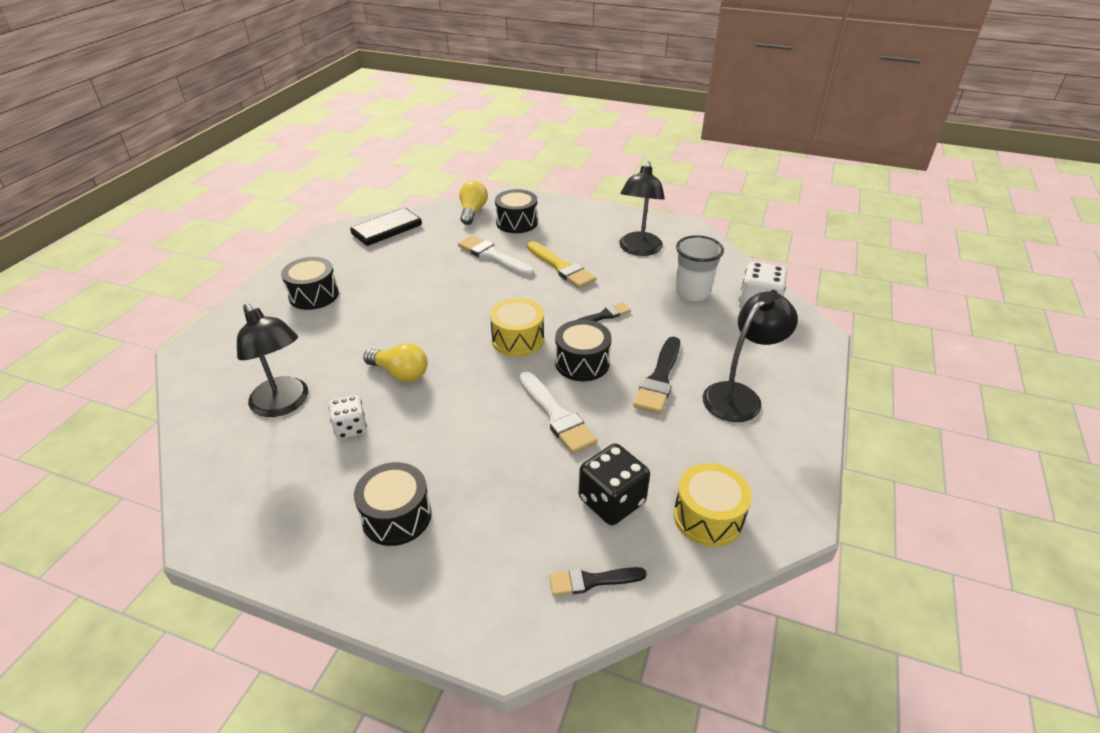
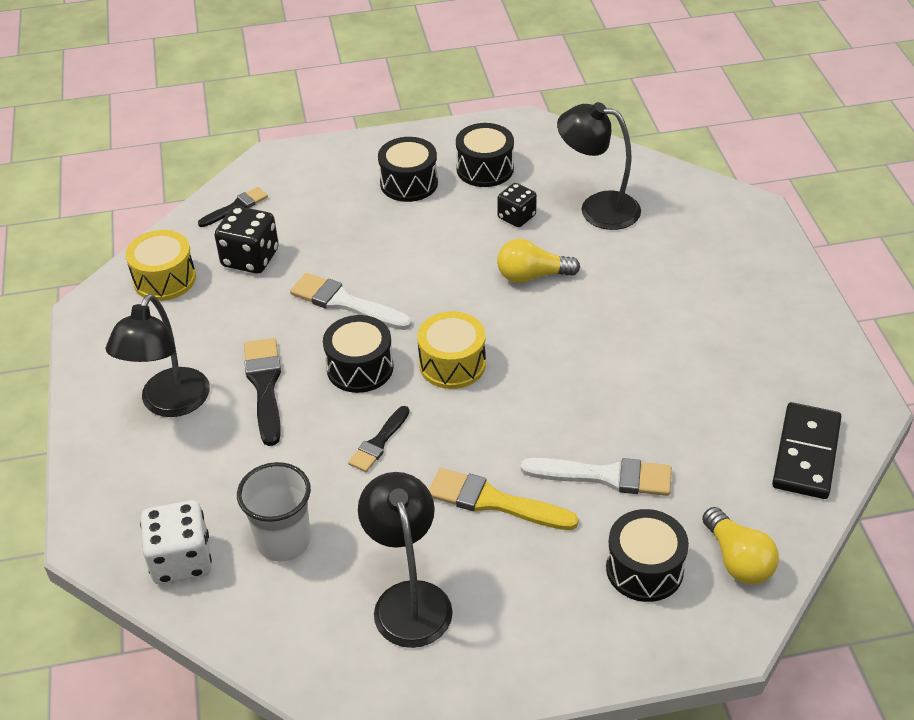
camera: 150 degrees right, 5 degrees up
black drum [281,257,339,310] -> black drum moved to [456,123,514,187]
white dice [329,395,367,439] -> black dice [497,183,537,227]

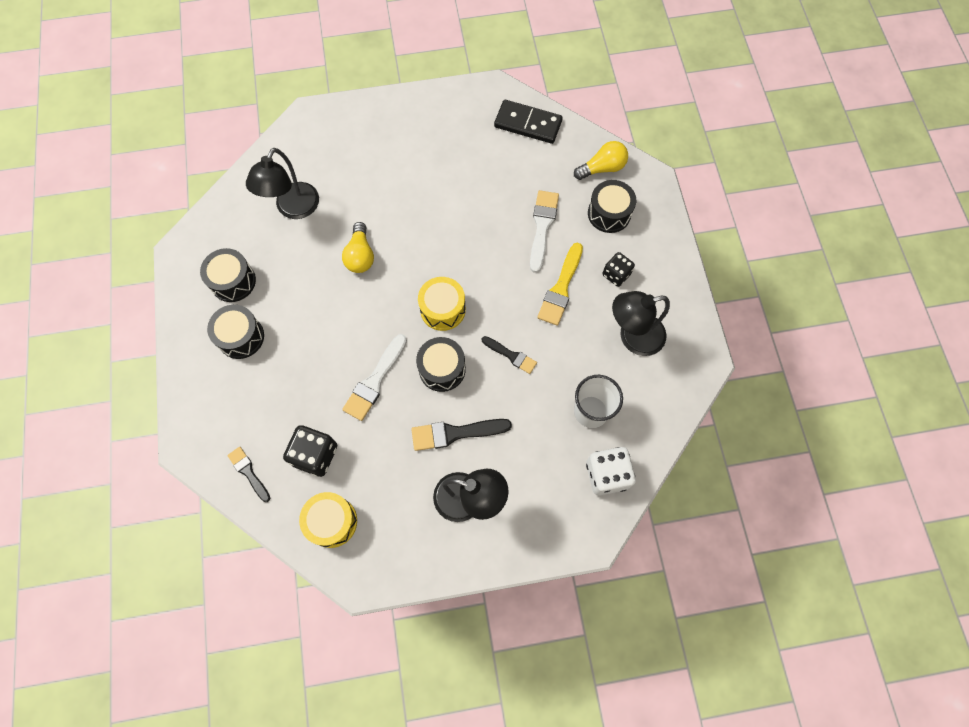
camera: 90 degrees left, 25 degrees up
black dice [497,183,537,227] -> black dice moved to [602,252,635,287]

